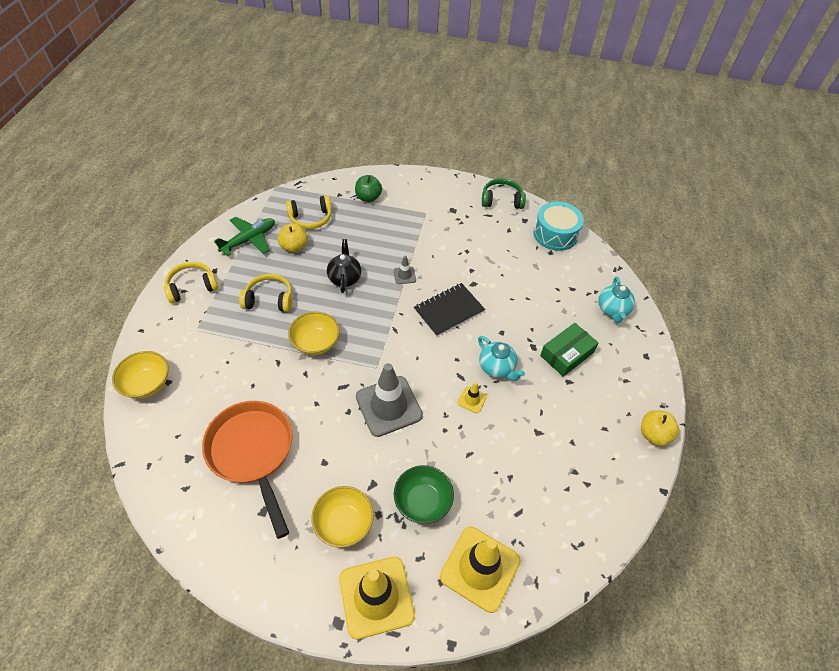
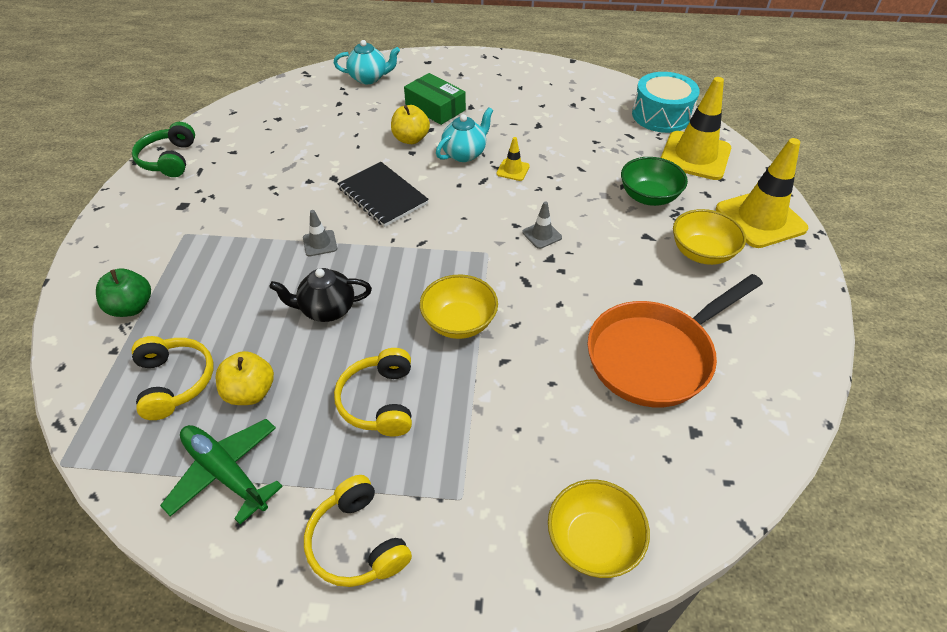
camera: 95 degrees left, 5 degrees down
grey traffic cone [356,363,423,437] -> grey traffic cone [522,201,562,249], size x0.44
turquoise drum [533,201,584,251] -> turquoise drum moved to [632,72,700,133]
yellow apple [641,410,679,446] -> yellow apple moved to [391,105,430,144]

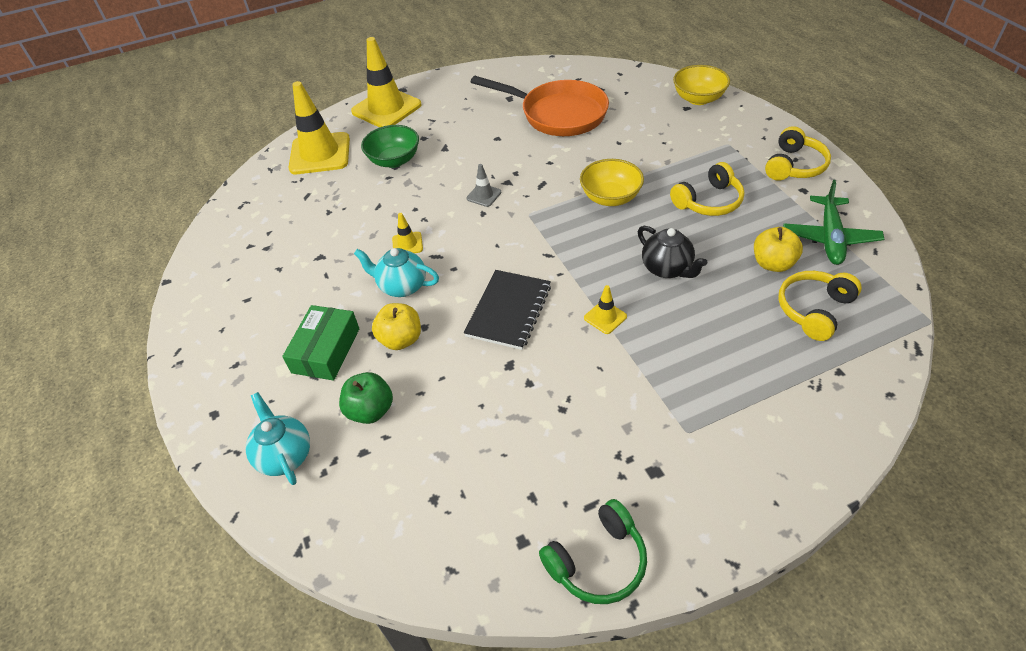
camera: 115 degrees left, 0 degrees up
green apple [96,268,151,317] -> green apple moved to [339,372,393,424]
grey traffic cone [303,210,337,256] -> yellow traffic cone [584,285,627,334]
turquoise drum [632,72,700,133] -> none
yellow bowl [673,209,746,265] -> none

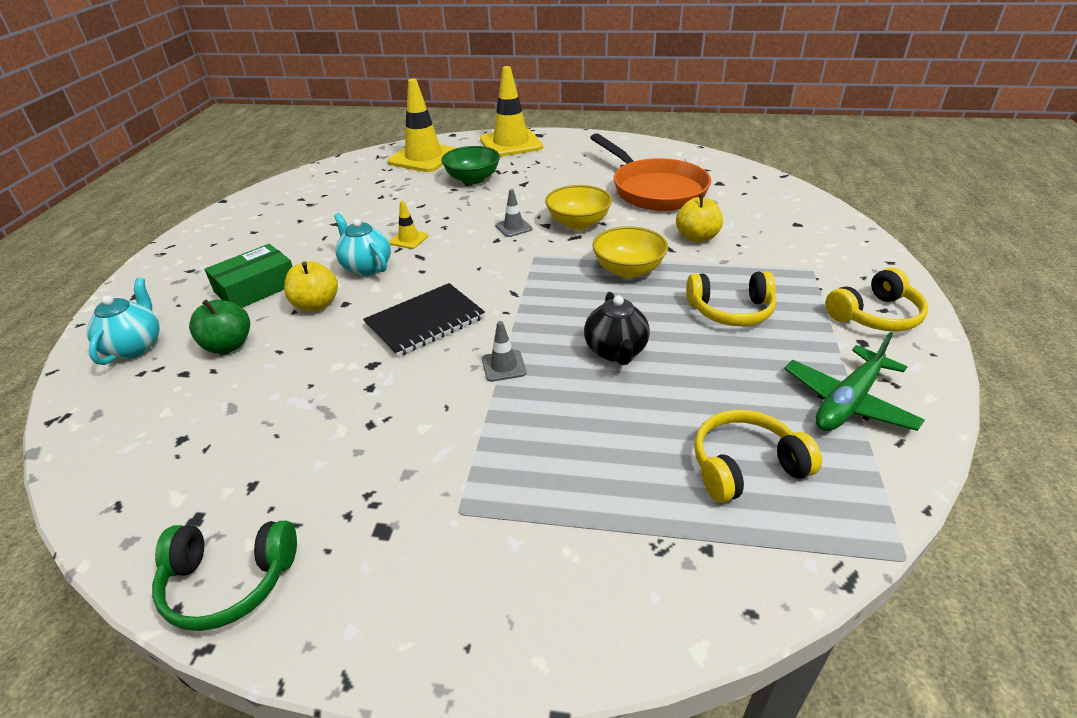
camera: 30 degrees right, 10 degrees down
yellow traffic cone [584,285,627,334] -> grey traffic cone [482,321,526,382]
yellow bowl [673,65,730,105] -> yellow bowl moved to [545,185,612,230]
yellow apple [754,227,803,272] -> yellow apple moved to [676,194,723,243]

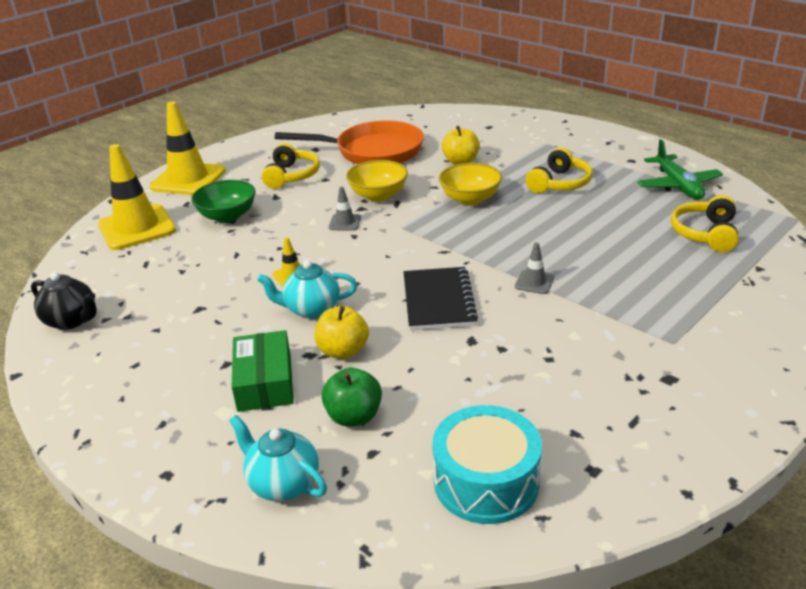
camera: 55 degrees left, 5 degrees down
green headphones [152,521,297,631] -> none
black teapot [584,292,650,365] -> black teapot moved to [31,272,97,330]
yellow headphones [825,267,928,332] -> yellow headphones moved to [262,143,320,189]
none -> turquoise drum [432,405,542,524]

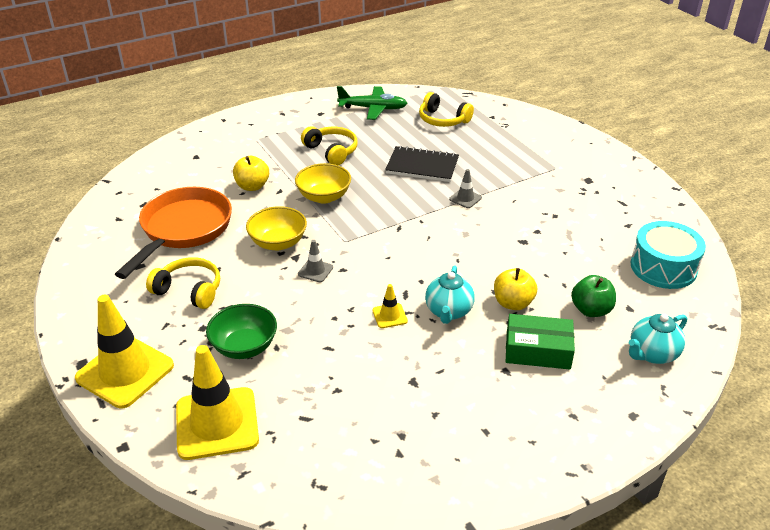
camera: 75 degrees left, 5 degrees up
black teapot [31,272,97,330] -> none
black notebook [404,267,478,330] -> black notebook moved to [385,146,459,182]

